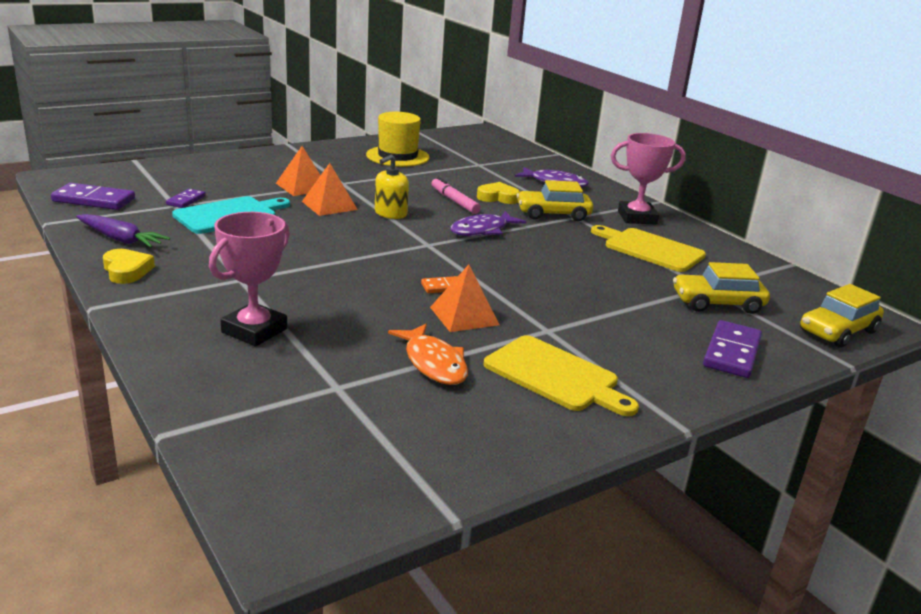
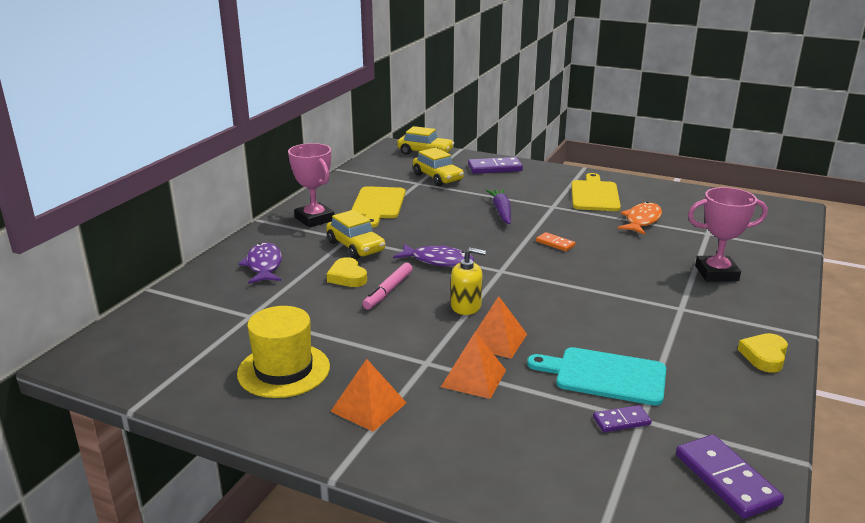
camera: 120 degrees left, 0 degrees up
purple carrot [76,214,170,248] -> purple carrot moved to [486,189,511,224]
orange pyramid [430,265,500,332] -> orange pyramid moved to [330,359,407,432]

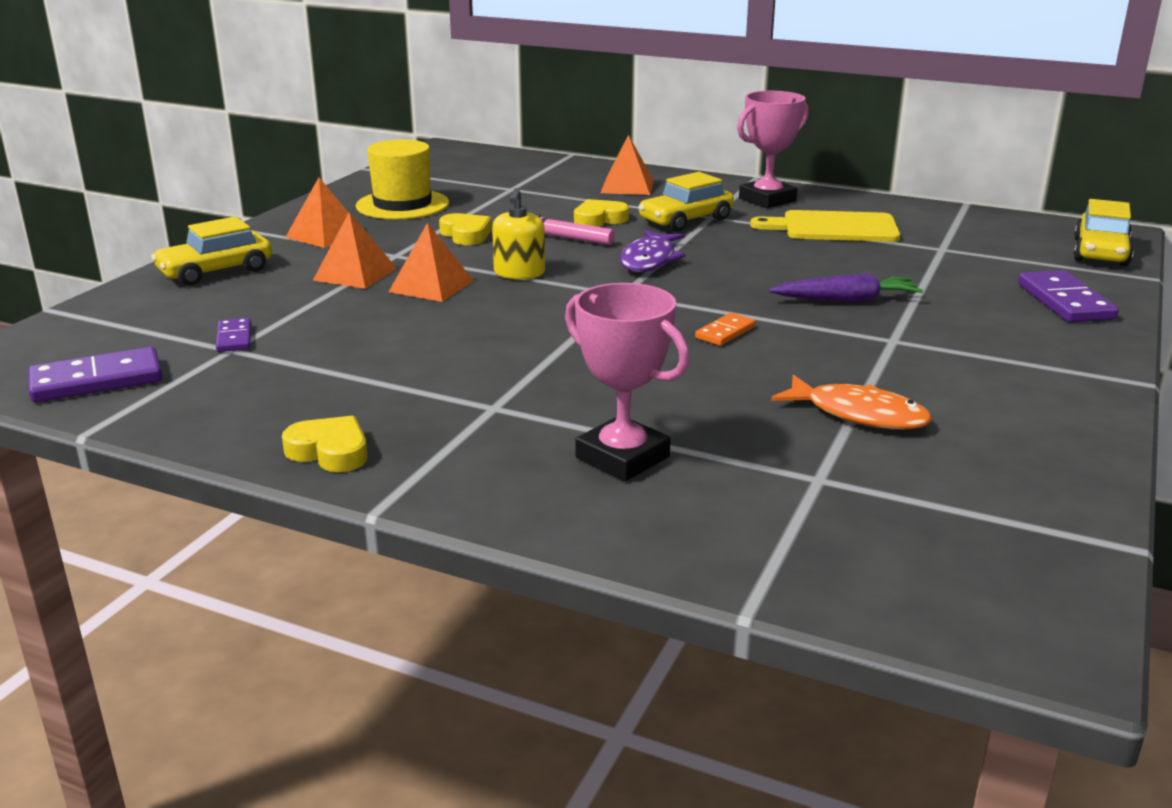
camera: 90 degrees right, 0 degrees up
purple fish [239,242,282,284] -> orange pyramid [601,135,654,195]
yellow car [413,147,464,186] -> yellow car moved to [151,216,272,286]
turquoise cutting board [527,347,666,406] -> none
yellow cutting board [571,173,621,211] -> none
pink trophy [688,187,768,282] -> pink trophy turned 45 degrees counterclockwise [565,283,690,481]
none -> yellow heart [439,213,492,245]

